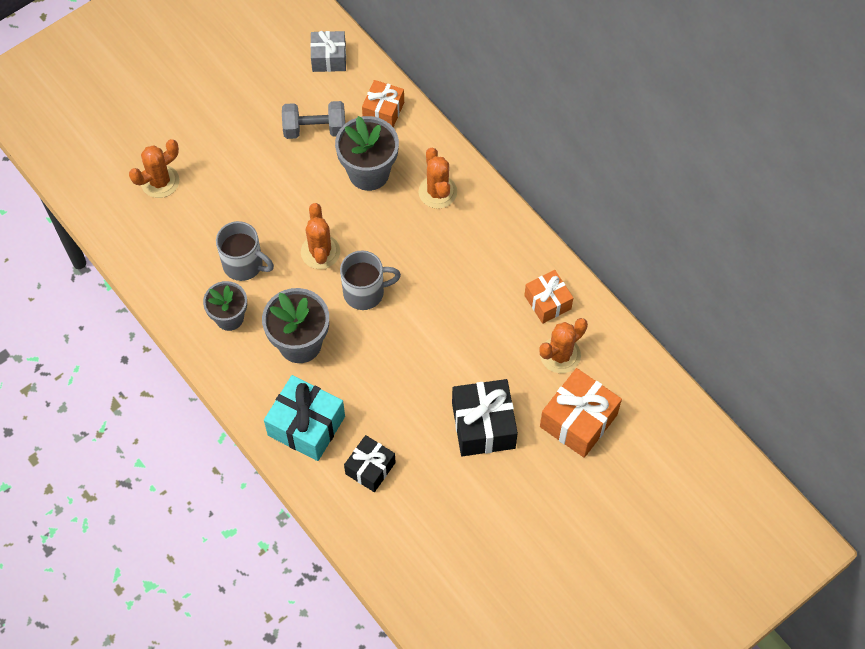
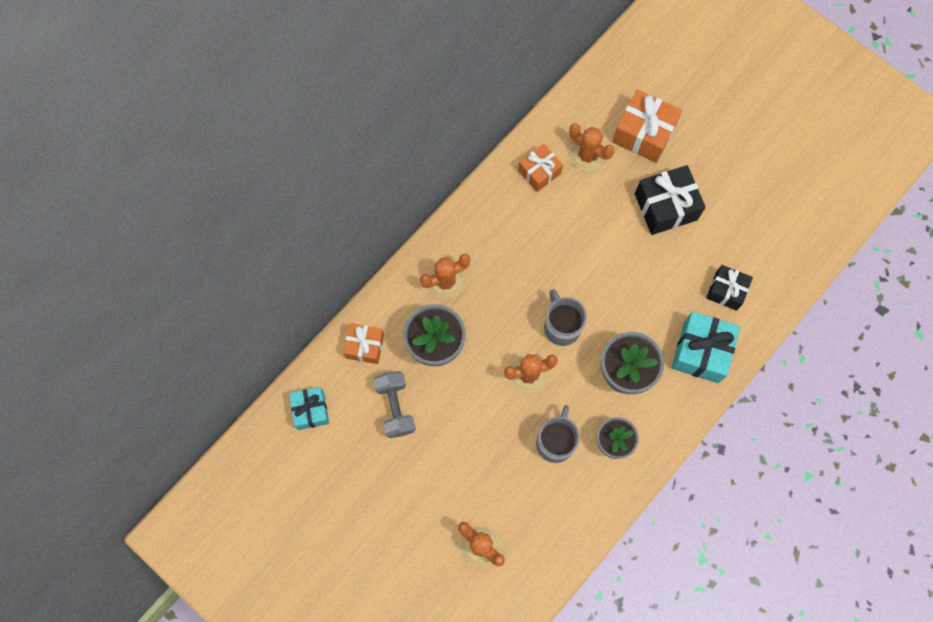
camera: 100 degrees left, 10 degrees up
grey gift [310,31,346,72] -> turquoise gift [289,387,329,430]

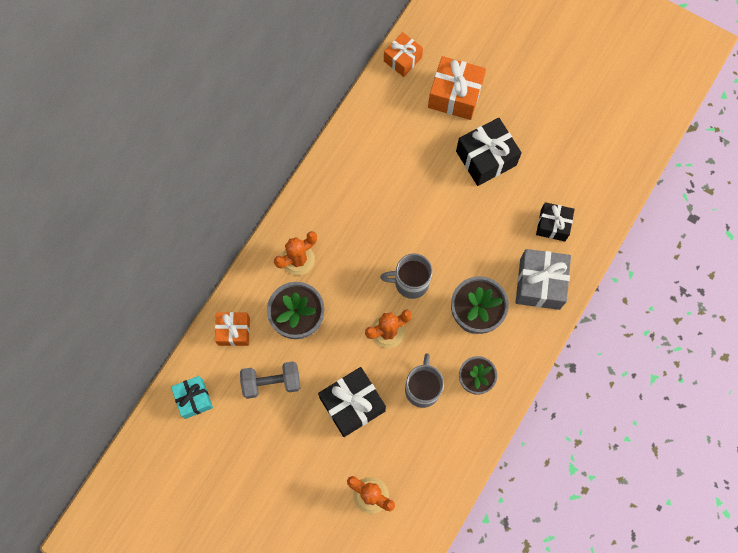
camera: 10 degrees left, 0 degrees up
grey dumbbell [374,371,416,438] -> grey dumbbell turned 75 degrees counterclockwise [240,361,300,399]
orange gift [518,143,563,192] -> orange gift moved to [384,32,423,77]
grey mug [544,289,587,346] -> grey mug turned 60 degrees counterclockwise [380,253,433,299]
orange cactus [569,123,615,172] -> none
turquoise gift [671,311,740,383] -> grey gift [516,249,571,310]
none -> black gift [318,367,386,437]

